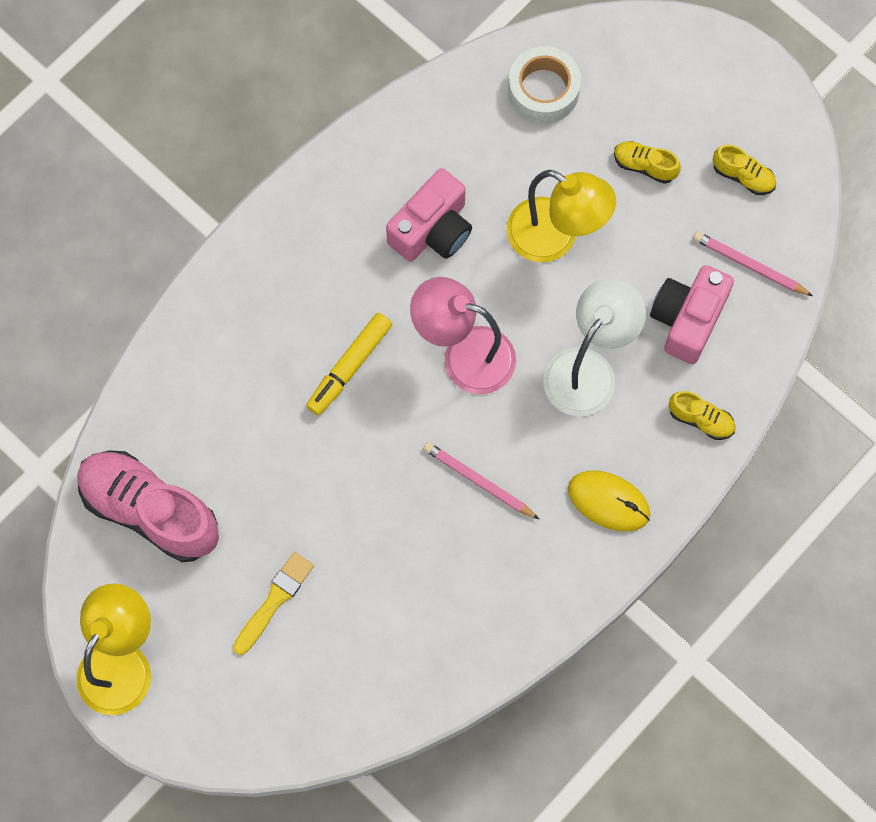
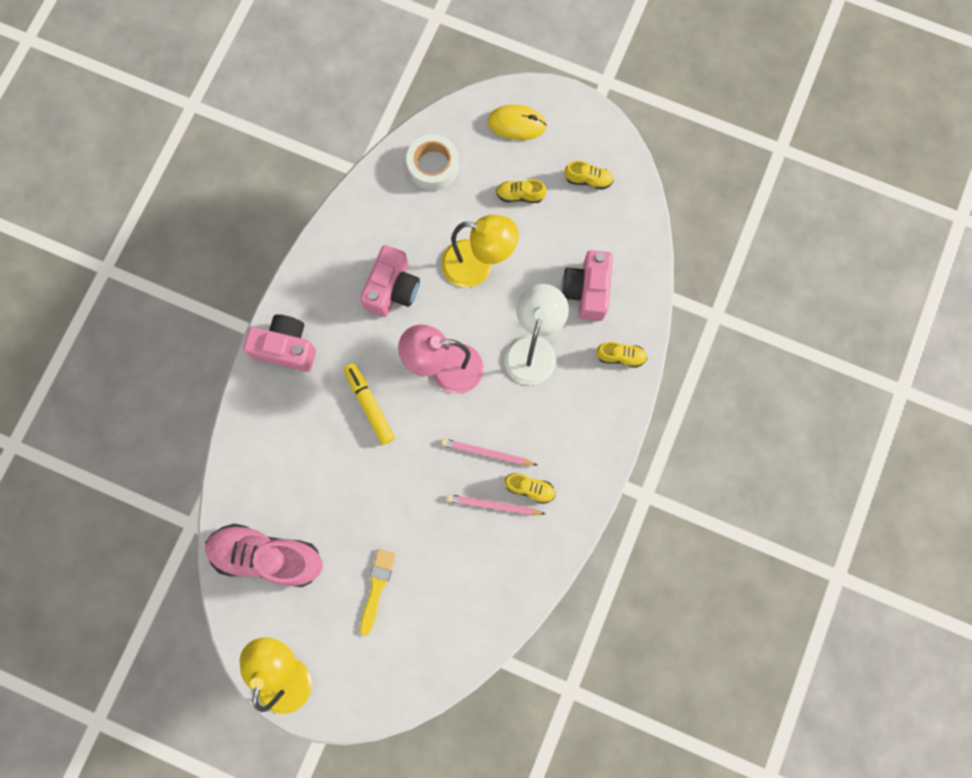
camera: 20 degrees left, 5 degrees up
yellow marker [306,313,392,416] -> yellow marker turned 135 degrees clockwise [344,363,395,445]
yellow mouse [568,470,650,532] -> yellow mouse moved to [488,105,547,140]
pink pencil [693,231,813,296] -> pink pencil moved to [447,494,545,515]
none -> pink camera [243,314,316,372]
none -> yellow shoe [504,473,555,504]

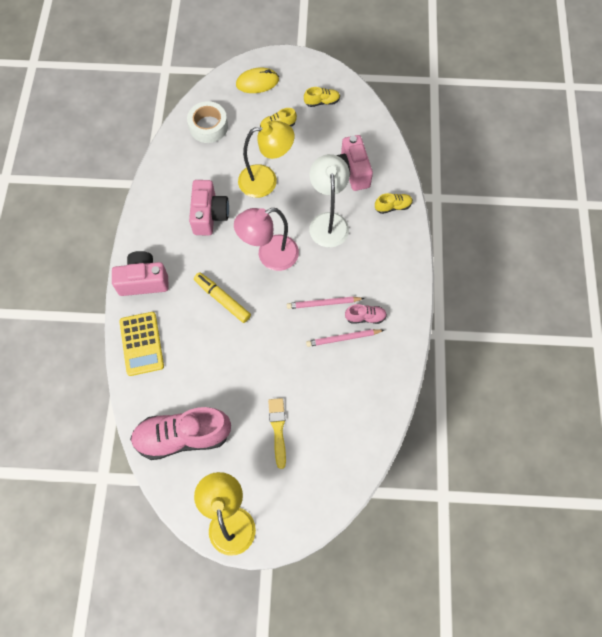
camera: 20 degrees left, 10 degrees down
yellow shoe [504,473,555,504] -> pink shoe [345,304,387,324]
none -> yellow calculator [119,312,164,376]

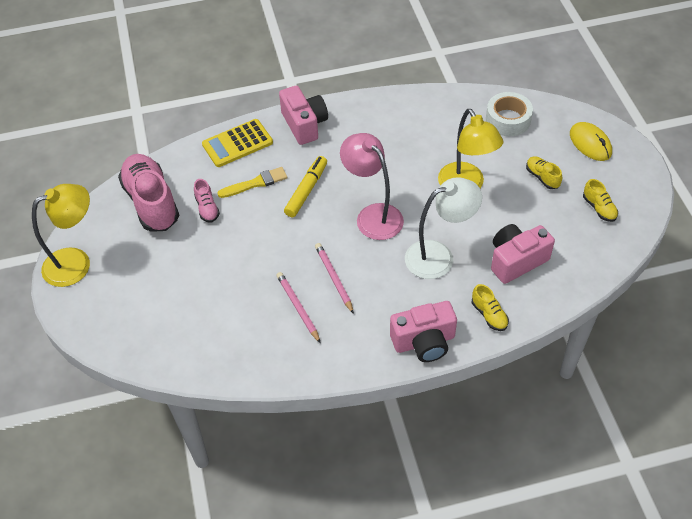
camera: 75 degrees right, 15 degrees down
pink camera [189,180,229,235] -> pink camera moved to [390,301,457,362]
yellow brush [268,398,286,469] -> yellow brush moved to [217,167,287,198]
pink shoe [345,304,387,324] -> pink shoe moved to [194,179,220,223]

